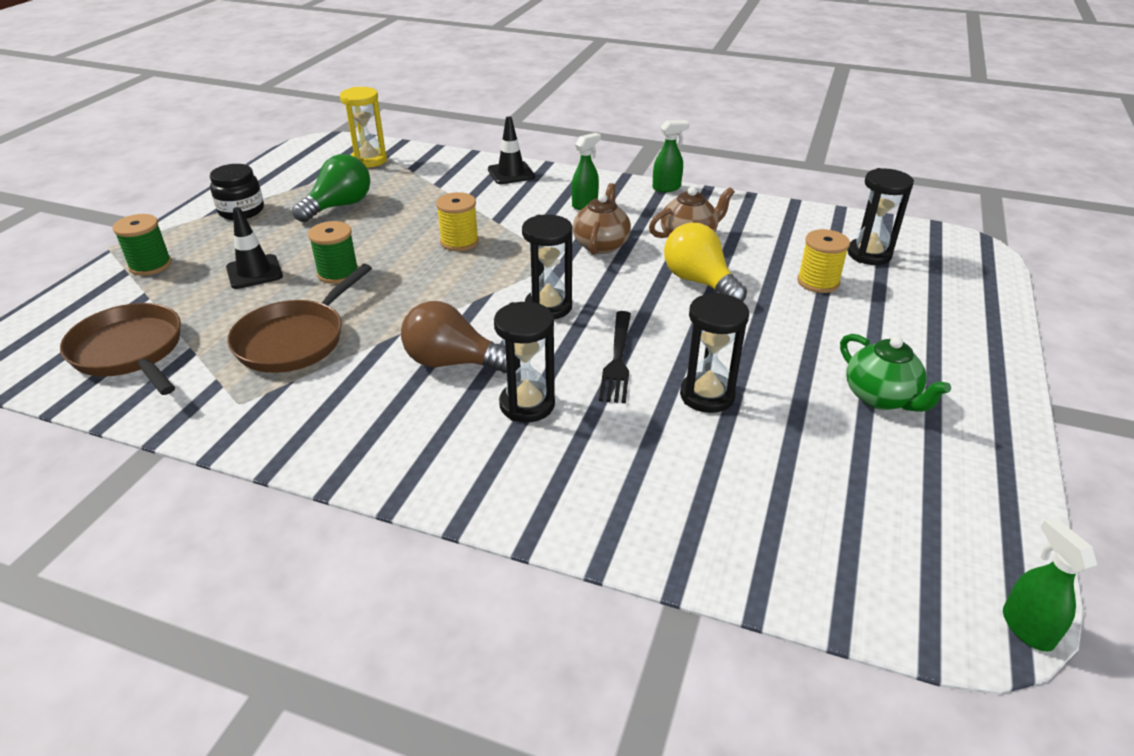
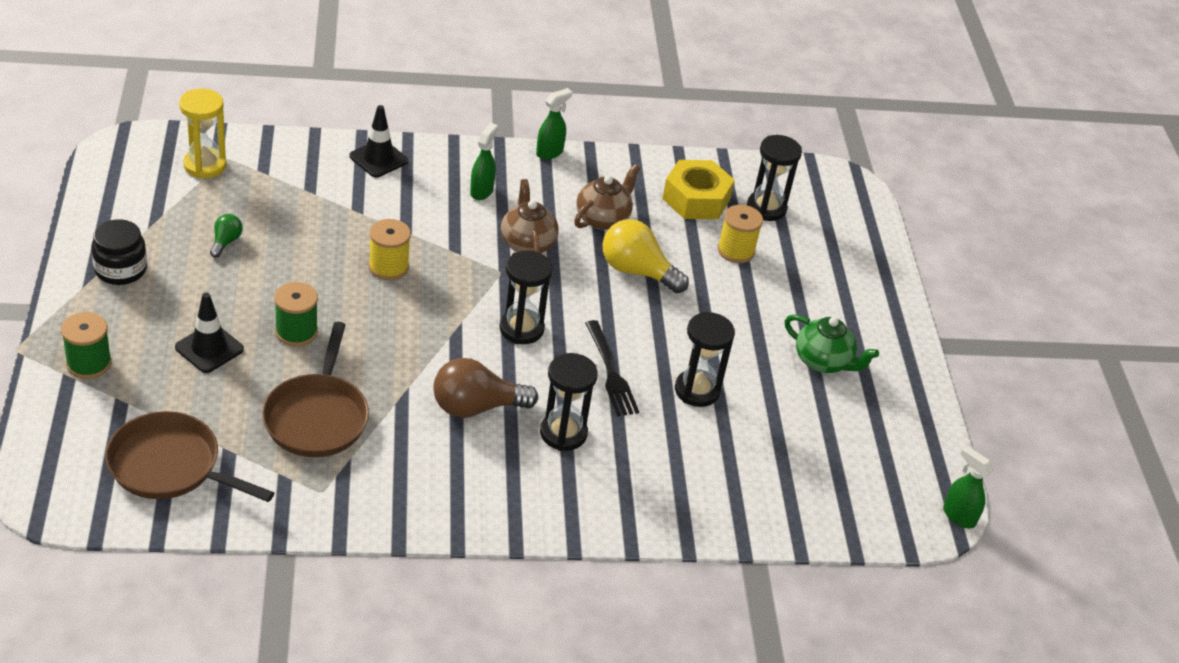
camera: 30 degrees left, 5 degrees up
green light bulb [292,154,370,222] -> green light bulb [210,214,243,258], size x0.50
none -> yellow nut [662,160,735,219]

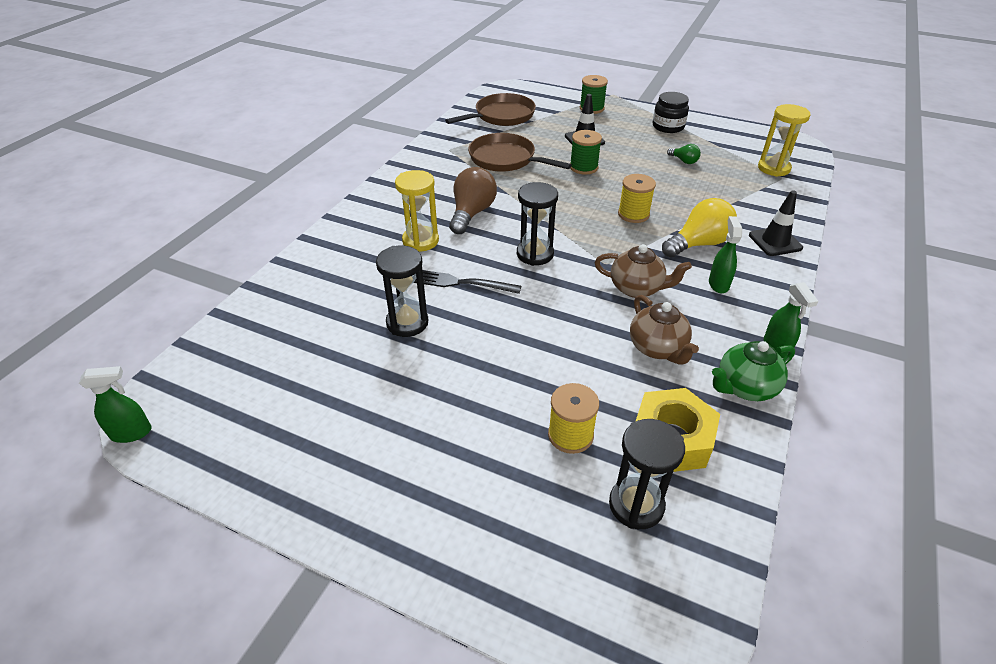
camera: 125 degrees right, 0 degrees up
green spray bottle [470,123,498,200] -> green spray bottle turned 135 degrees counterclockwise [709,216,742,293]
black hourglass [540,353,598,451] -> yellow hourglass [395,170,439,252]
yellow light bulb [603,219,689,293] -> yellow light bulb moved to [662,198,737,258]
green teapot [785,314,879,373] -> green teapot moved to [712,341,795,401]

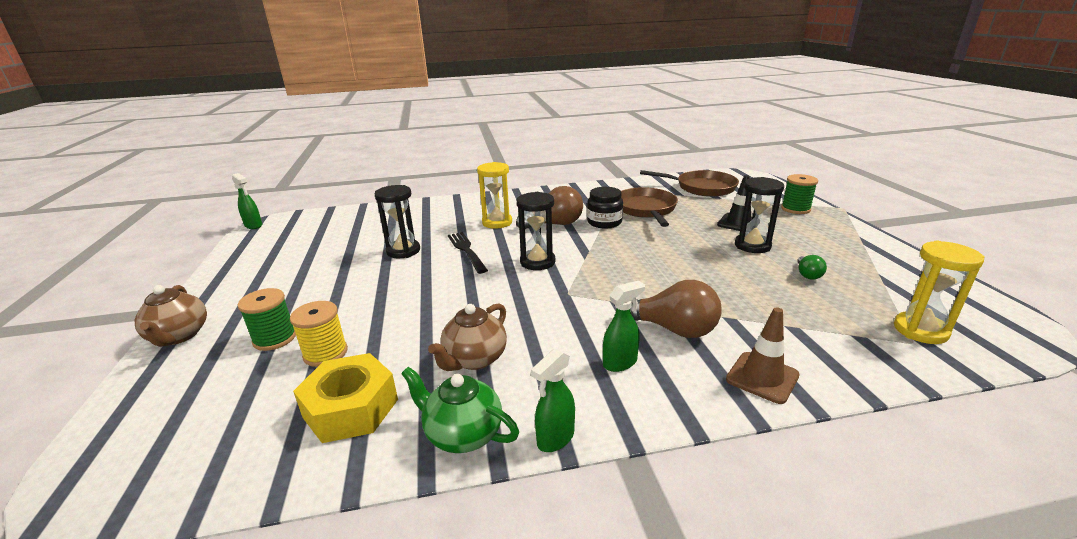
camera: 55 degrees right, 15 degrees down
green spool [570,130,602,175] -> green spool moved to [238,288,296,351]
brown teapot [595,244,692,298] -> brown teapot moved to [134,285,207,347]
black hourglass [609,419,685,529] -> black hourglass moved to [735,177,784,253]
yellow spool [618,174,656,223] -> none
black jar [653,92,689,133] -> black jar moved to [587,187,623,228]
yellow light bulb [662,198,737,258] -> brown light bulb [630,280,722,338]
black traffic cone [749,190,803,256] -> brown traffic cone [726,307,800,404]

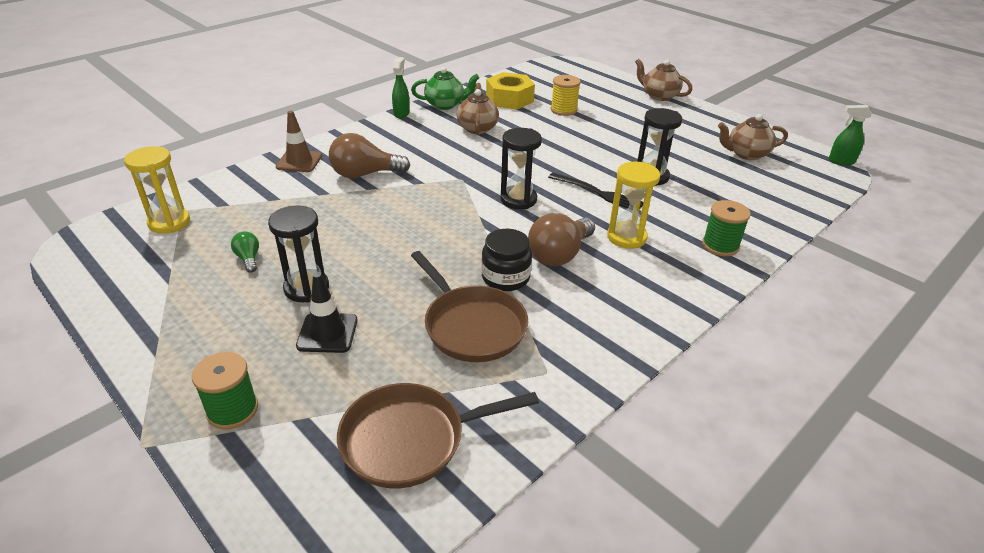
camera: 145 degrees right, 10 degrees up
green spool [238,288,296,351] -> green spool moved to [702,200,751,256]
green spray bottle [603,281,645,372] -> none
none -> brown teapot [718,114,788,160]

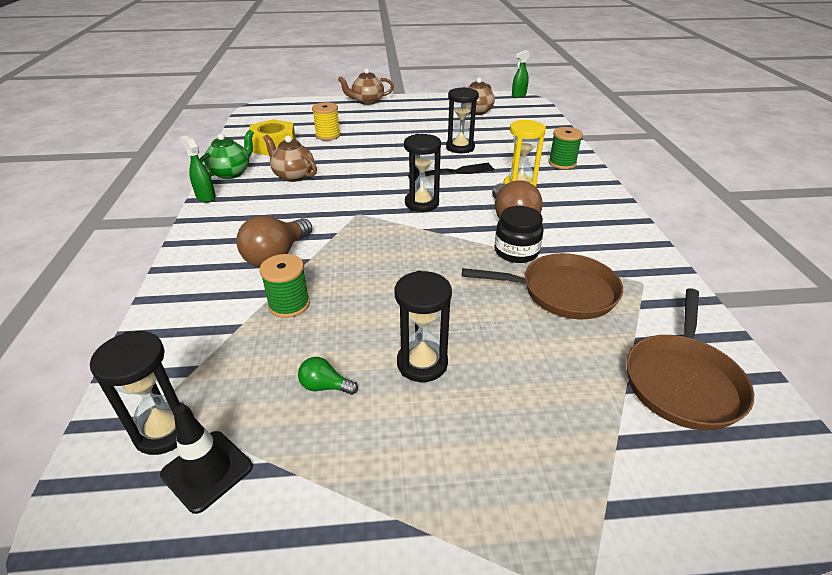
camera: 50 degrees left, 0 degrees up
yellow hourglass [124,146,190,234] -> black hourglass [90,331,194,455]
green spool [192,352,258,430] -> green spool moved to [259,254,310,318]
brown traffic cone [276,111,322,172] -> none
black traffic cone [296,272,358,353] -> black traffic cone moved to [160,405,253,514]

